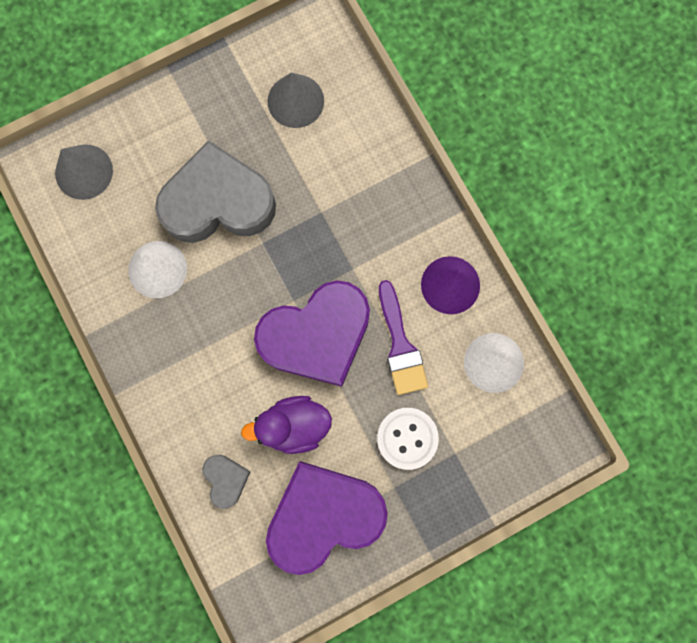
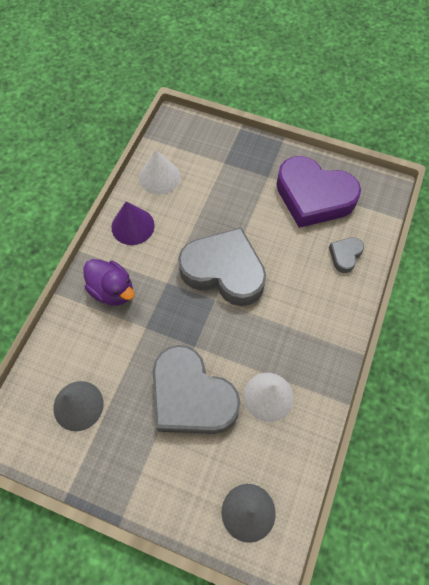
camera: 130 degrees left, 15 degrees down
purple duck [241,396,332,454] -> purple duck moved to [83,259,135,306]
purple heart [254,281,370,387] -> grey heart [178,228,266,306]
white button [377,408,439,470] -> none
purple brush [379,280,428,395] -> none

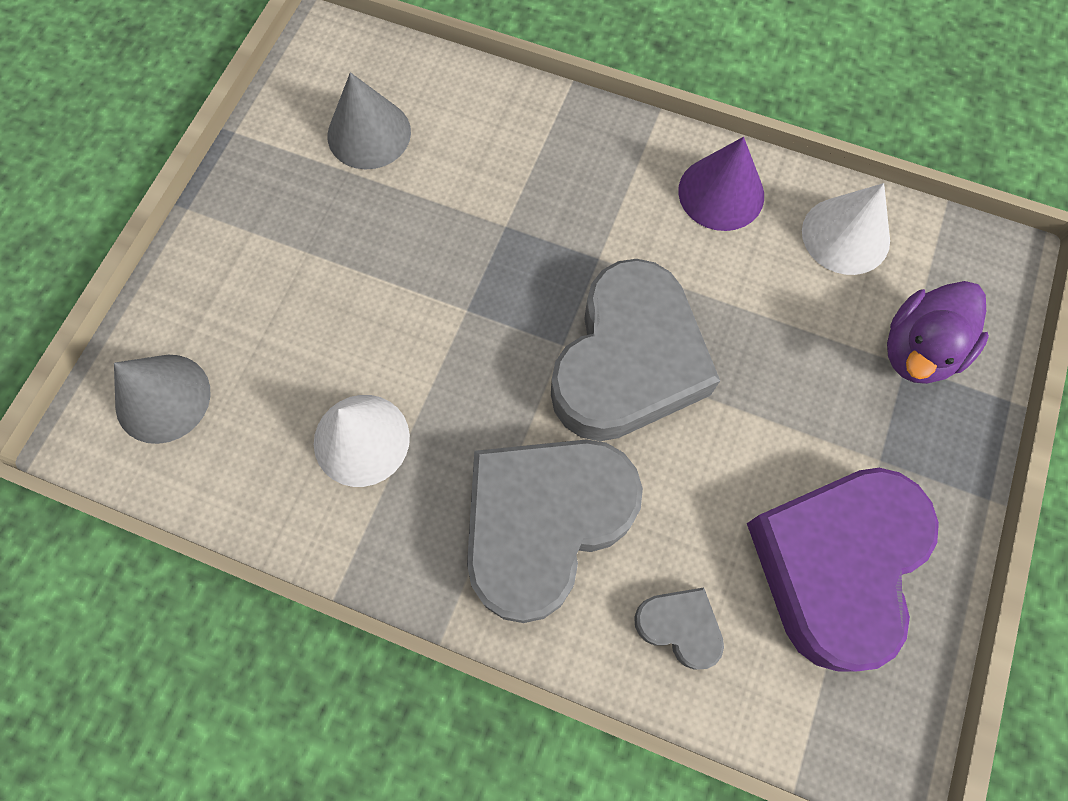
camera: 90 degrees right, 5 degrees up
purple duck [83,259,135,306] -> purple duck moved to [887,281,989,384]
grey heart [153,345,241,434] -> grey heart moved to [467,439,643,623]

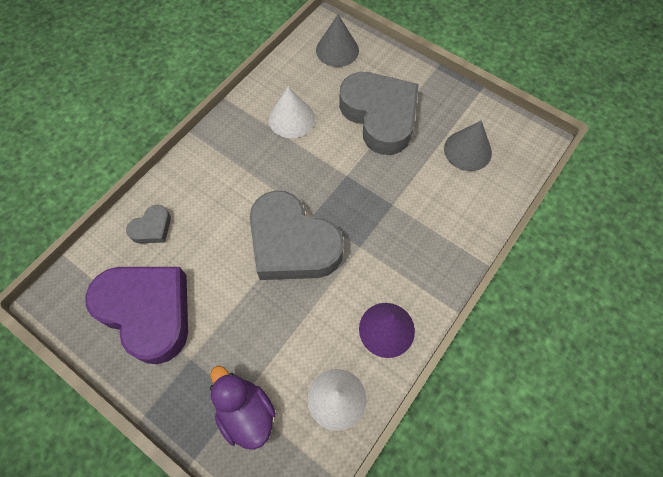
camera: 105 degrees right, 5 degrees down
grey heart [467,439,643,623] -> grey heart moved to [339,72,419,155]

